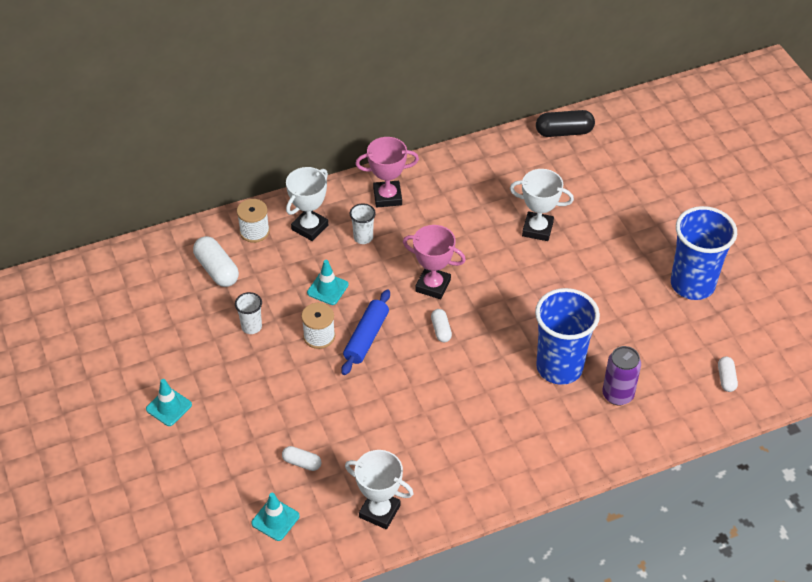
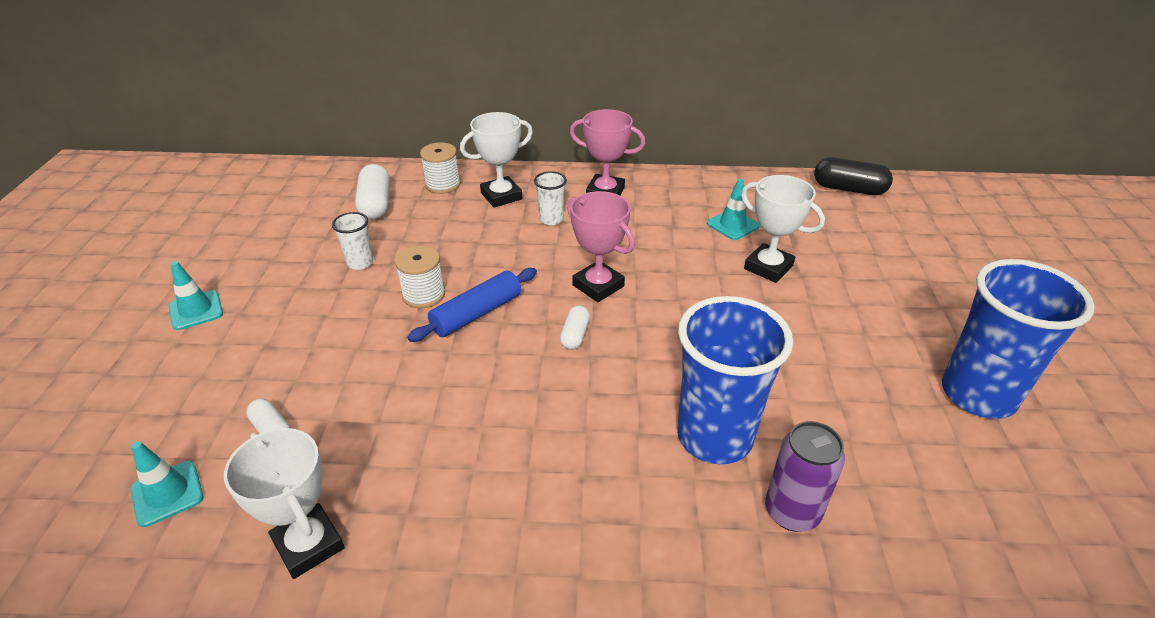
camera: 25 degrees right, 10 degrees down
turquoise traffic cone [307,260,349,305] -> turquoise traffic cone moved to [707,179,759,240]
white capsule [718,356,738,392] -> none

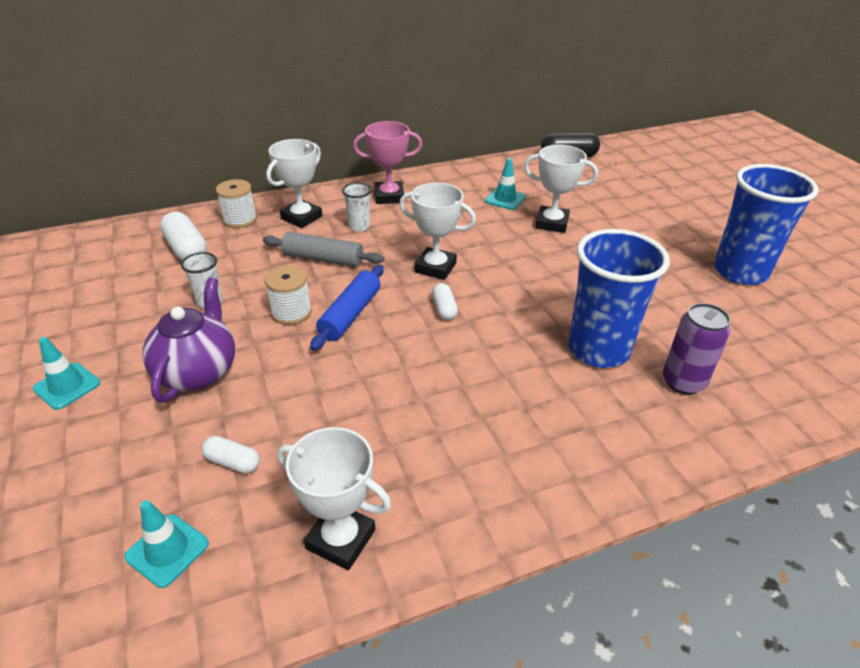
camera: 25 degrees left, 0 degrees up
pink trophy [567,191,635,302] -> white trophy [399,183,476,280]
none -> purple teapot [142,277,235,403]
none -> grey rolling pin [263,232,384,267]

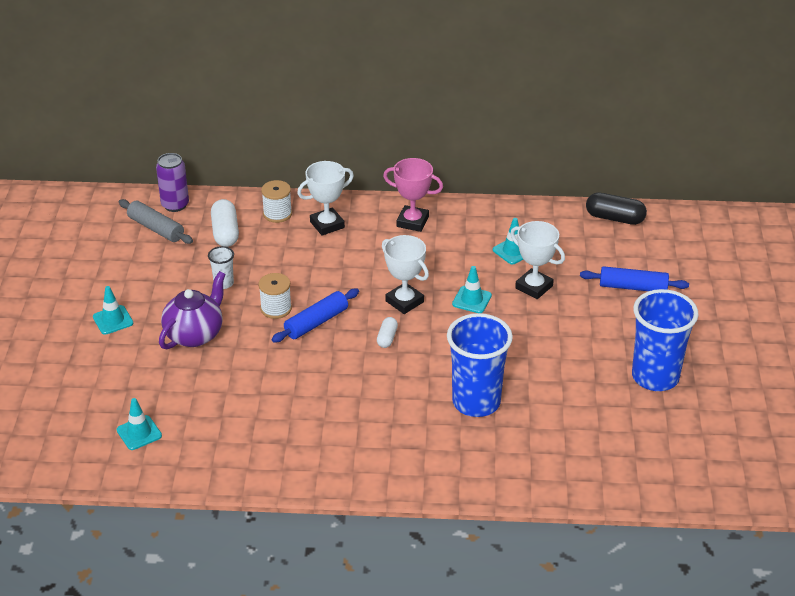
camera: 25 degrees right, 0 degrees up
white capsule [201,436,260,474] -> none
grey rolling pin [263,232,384,267] -> grey rolling pin moved to [119,199,193,244]
white trophy [277,427,391,570] -> none
white cup [342,183,372,232] -> none
purple can [663,303,731,395] -> purple can moved to [156,153,189,212]
none -> turquoise traffic cone [452,266,492,313]
none -> blue rolling pin [580,266,689,291]

